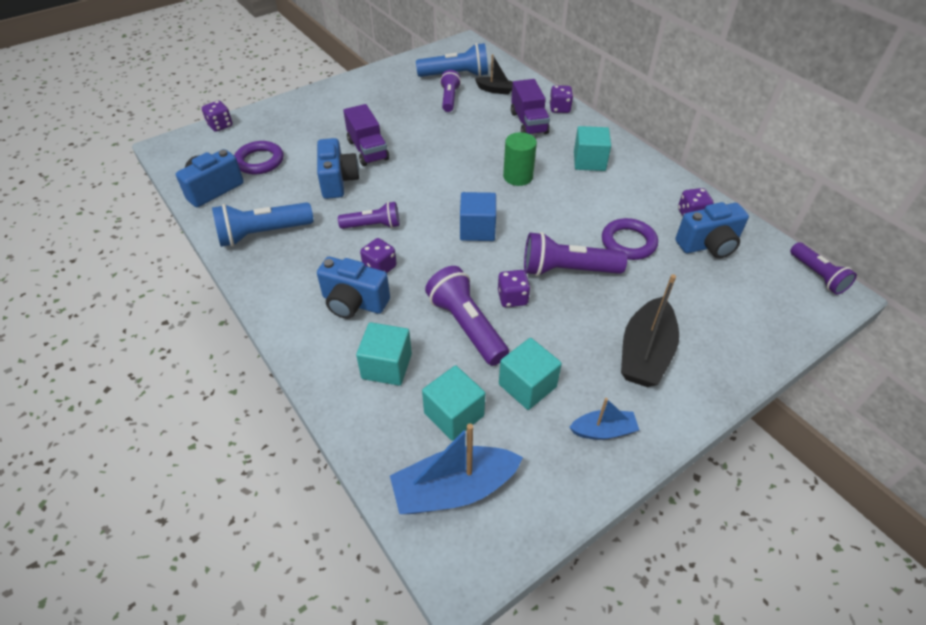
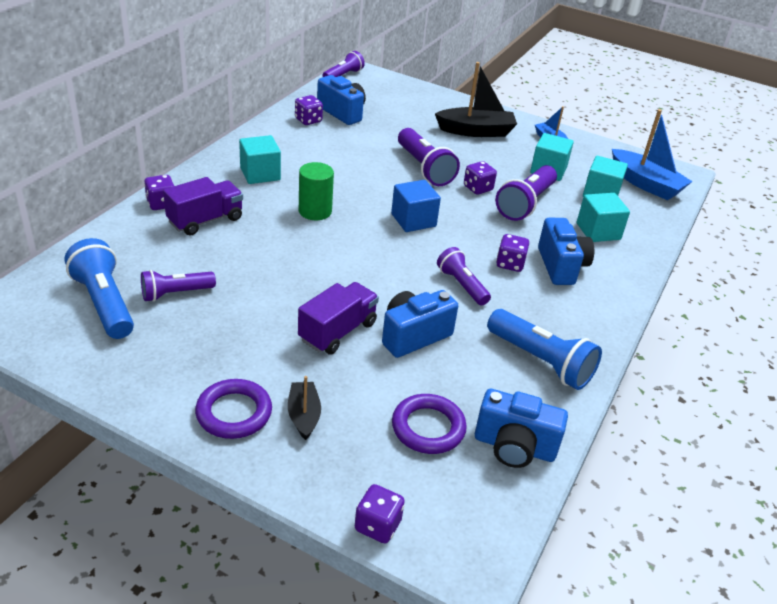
camera: 120 degrees left, 10 degrees down
black boat [475,54,513,95] -> black boat moved to [288,376,321,440]
purple ring [602,218,658,260] -> purple ring moved to [195,379,272,439]

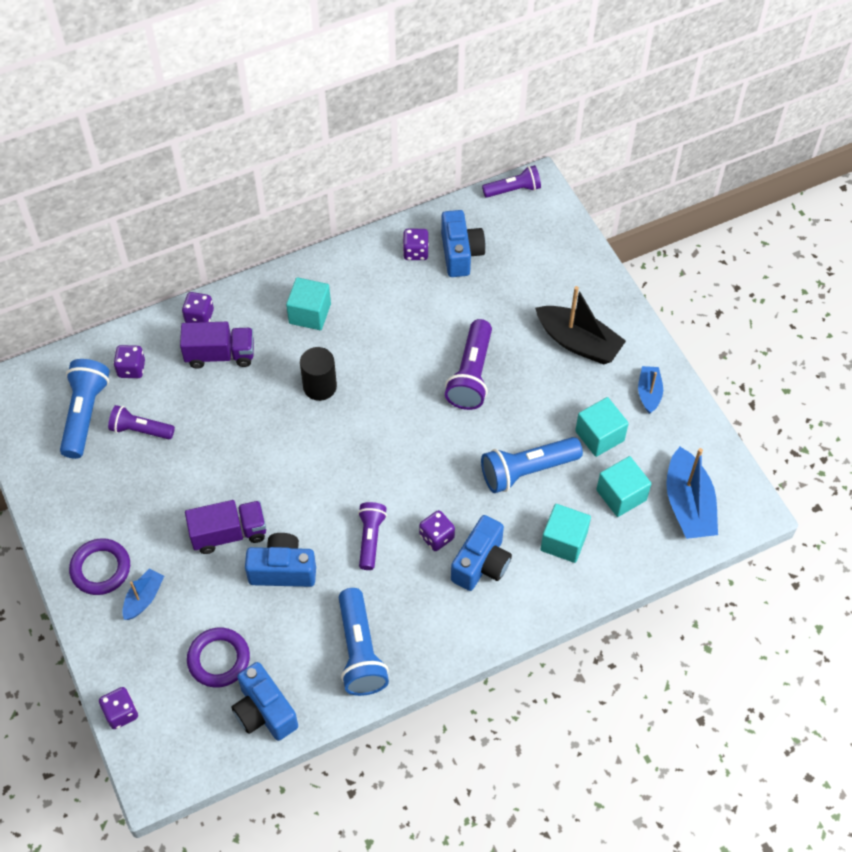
camera: 40 degrees right, 20 degrees up
black boat [288,376,321,440] -> blue boat [122,568,164,620]
green cylinder [299,162,334,220] -> black cylinder [300,347,337,401]
blue cube [391,180,441,232] -> none
purple dice [464,161,497,195] -> purple dice moved to [113,345,145,378]
purple flashlight [495,165,557,221] -> blue flashlight [481,437,583,493]

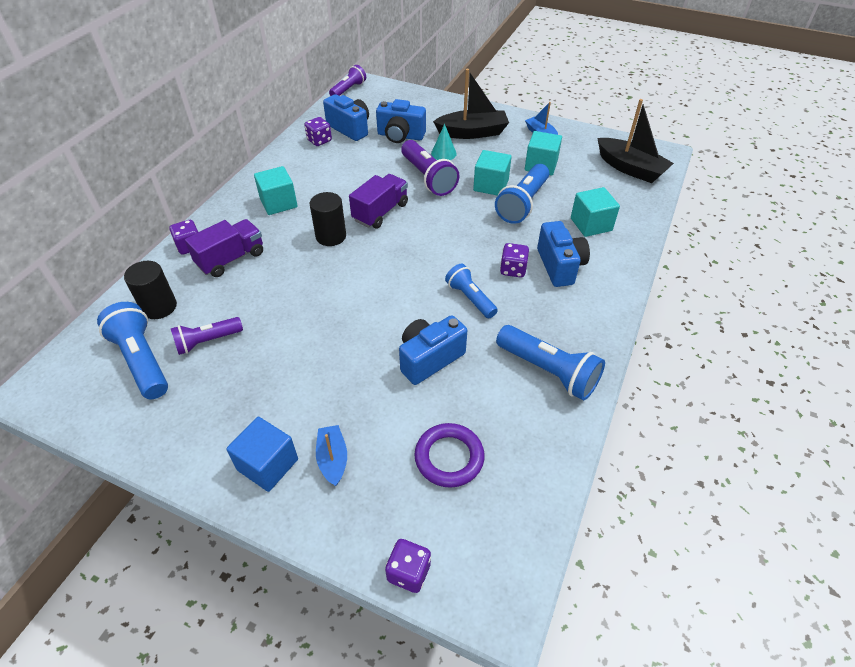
camera: 40 degrees left, 10 degrees down
purple ring [69,538,130,595] -> blue cube [226,417,298,492]
purple dice [113,345,145,378] -> black cylinder [124,261,177,319]
purple truck [185,500,266,554] -> purple truck moved to [349,174,408,228]
blue camera [232,662,298,741] -> blue camera moved to [376,99,426,143]
purple flashlight [358,502,387,570] -> blue flashlight [445,264,498,319]
turquoise cube [596,456,651,517] -> turquoise cube moved to [473,150,512,196]
blue boat [666,447,718,539] -> black boat [597,99,674,183]
none -> turquoise cone [431,124,457,160]

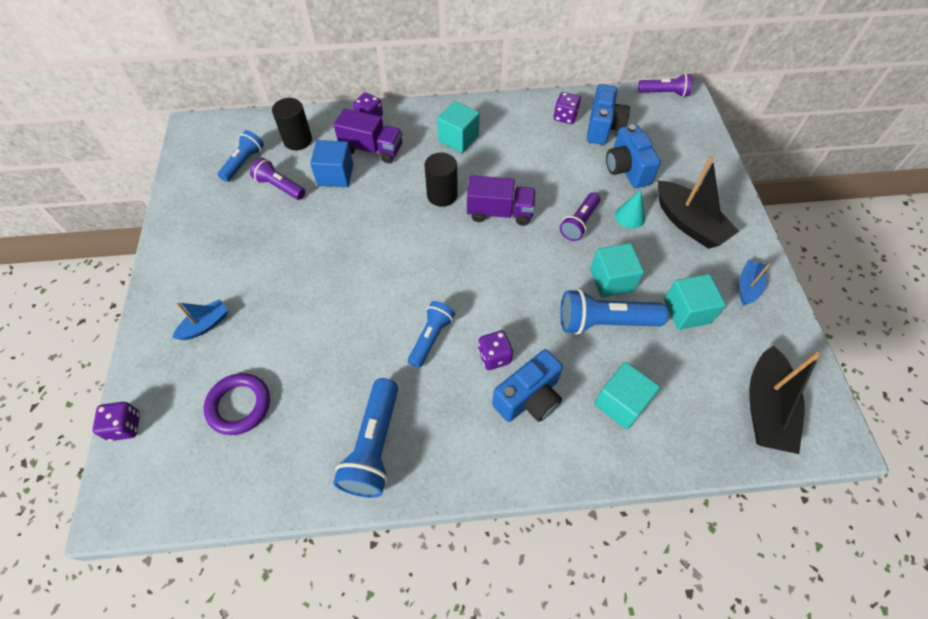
camera: 60 degrees right, 10 degrees up
blue flashlight [97,302,168,399] -> blue flashlight [218,130,264,182], size x0.65
blue cube [226,417,298,492] -> blue cube moved to [310,140,353,187]
blue camera [399,315,467,385] -> none
purple flashlight [401,140,460,196] -> purple flashlight [560,192,600,241], size x0.65

